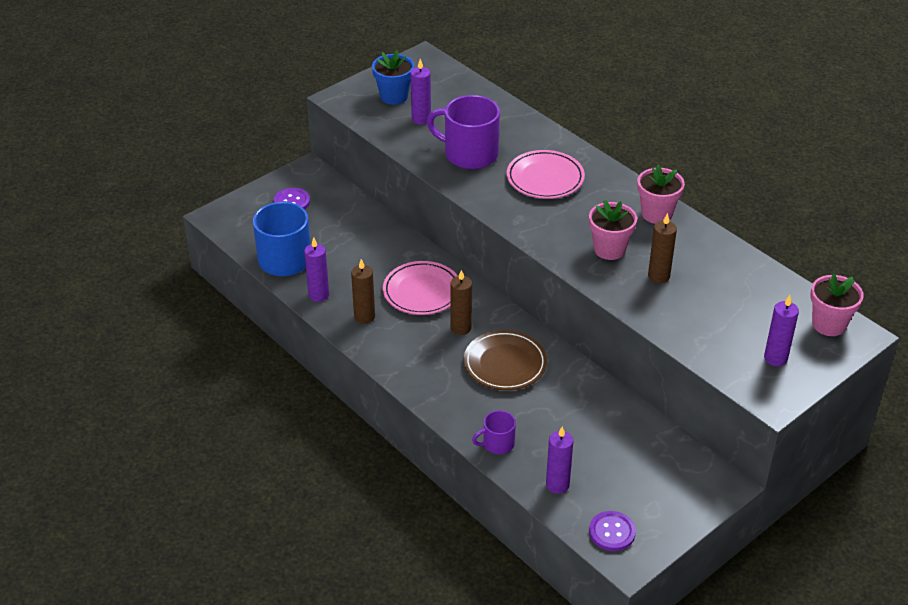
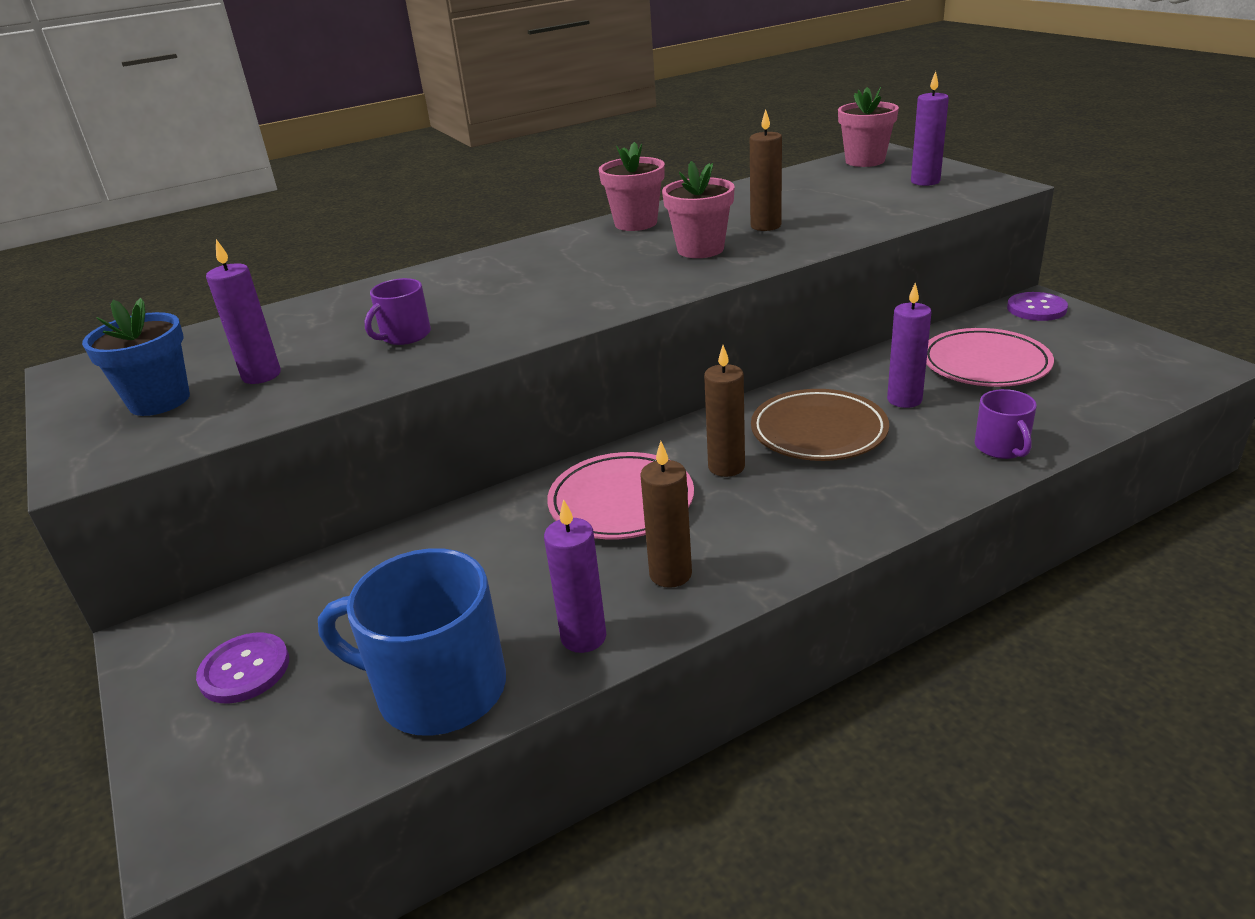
camera: 75 degrees left, 10 degrees down
purple mug [427,95,500,169] -> purple mug [365,278,431,345], size x0.51
pink plate [507,150,585,199] -> pink plate moved to [926,328,1054,387]
purple candle [546,426,573,494] -> purple candle moved to [887,282,932,408]
purple button [589,511,636,551] -> purple button moved to [1007,292,1068,321]

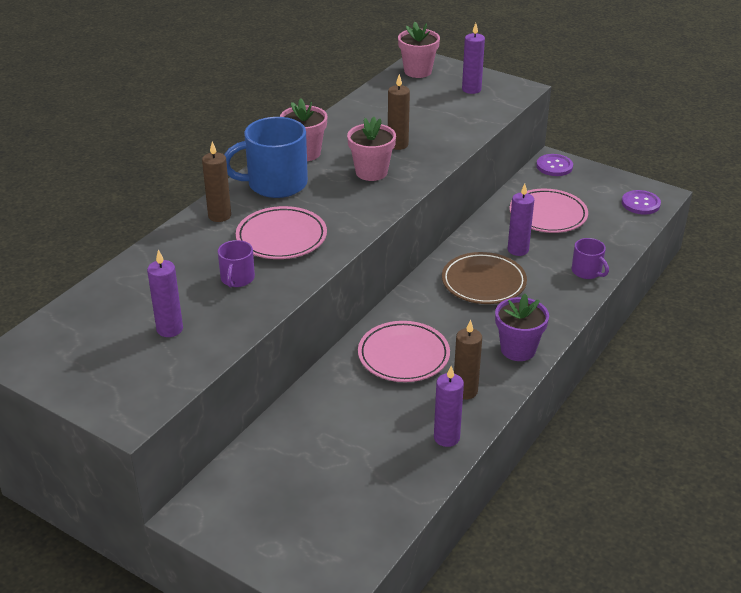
camera: 30 degrees left, 5 degrees up
blue flower pot [82,298,190,416] -> none
purple button [196,633,289,704] -> purple button moved to [622,190,661,215]
blue mug [318,548,506,736] -> blue mug moved to [224,117,308,198]
brown candle [704,345,745,477] -> brown candle moved to [202,141,231,222]
none -> pink plate [236,206,327,259]
none -> purple flower pot [495,294,549,361]

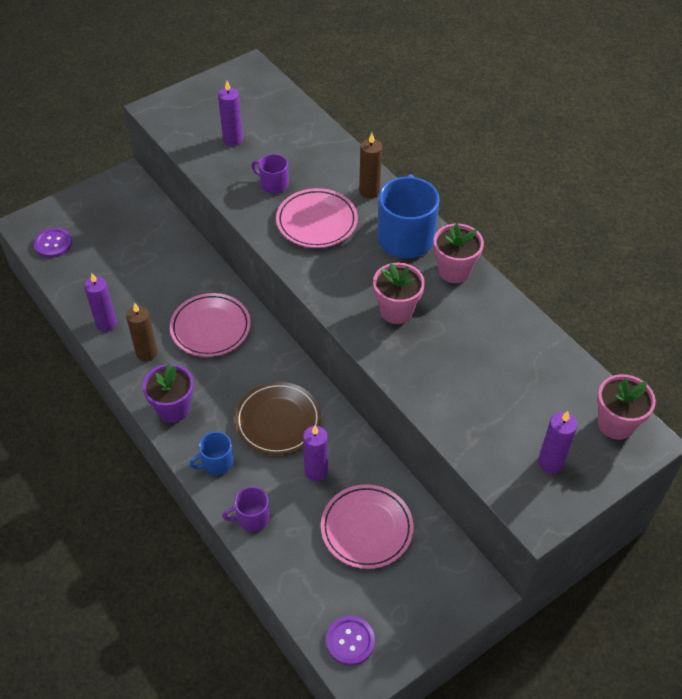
camera: 110 degrees right, 15 degrees up
brown candle [388,74,410,150] -> none
purple button [536,154,573,176] -> purple button moved to [33,228,72,258]
none -> blue mug [189,432,234,475]

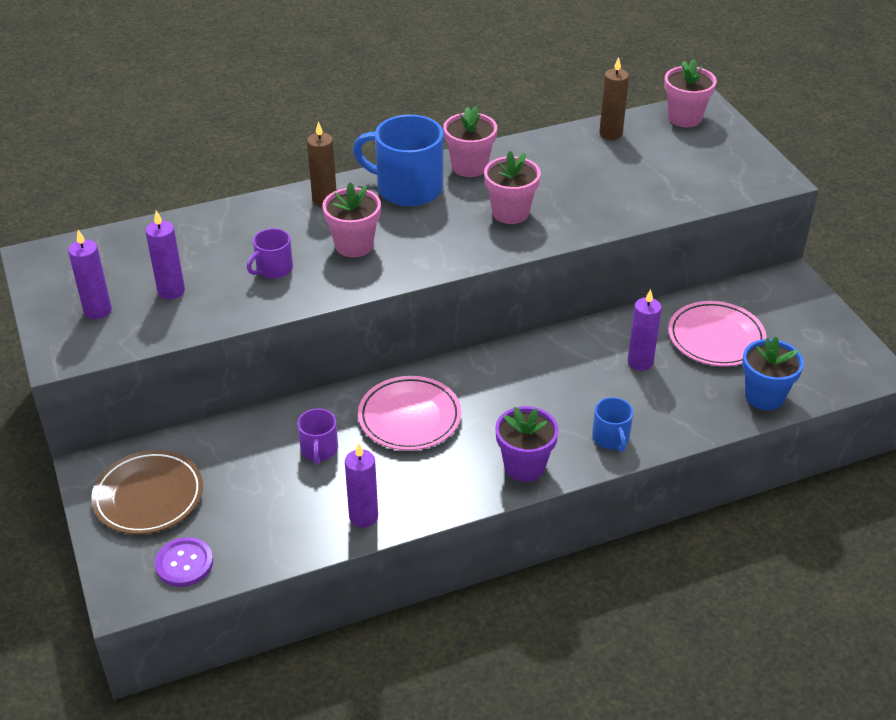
camera: 75 degrees left, 10 degrees down
brown candle [126,303,158,361] -> brown candle moved to [599,57,629,140]
purple mug [222,487,270,531] -> purple mug moved to [297,409,338,464]
brown plate [235,382,321,455] -> brown plate moved to [91,450,203,535]
pink plate [276,188,358,248] -> pink flower pot [322,182,381,257]
purple button [326,616,375,666] -> none
purple candle [538,411,577,474] -> purple candle moved to [68,230,112,319]
none -> blue flower pot [742,336,804,410]

